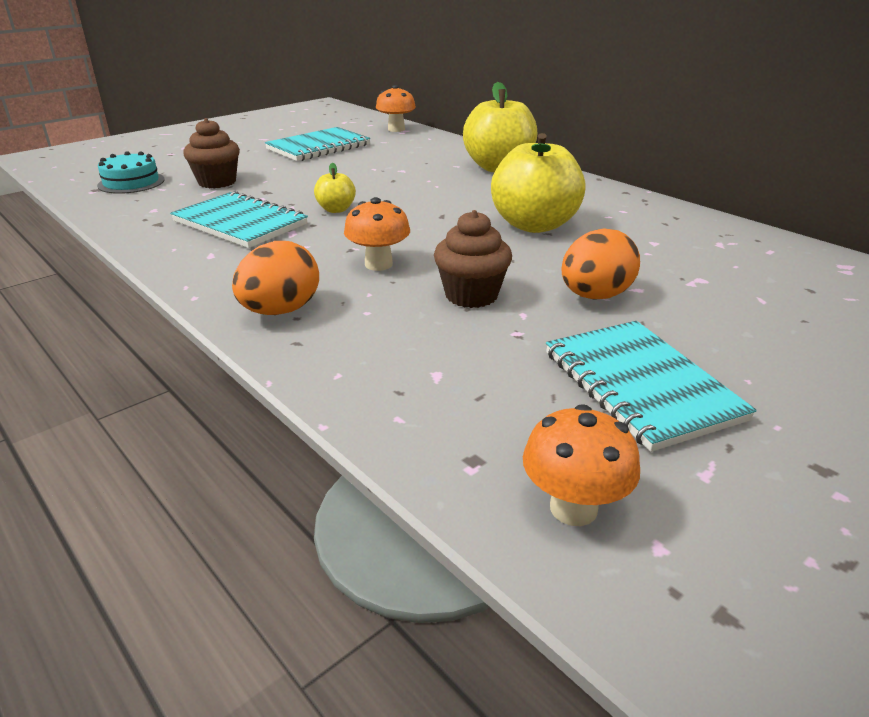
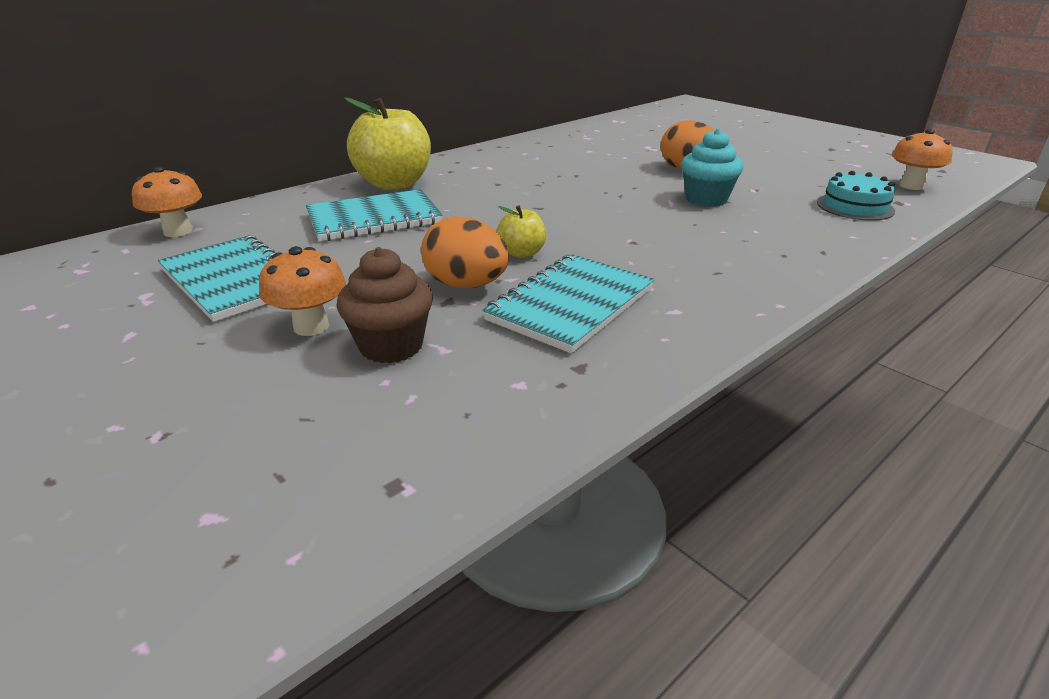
camera: 90 degrees left, 0 degrees up
turquoise cake [97,151,165,194] -> turquoise cake moved to [817,171,896,221]
orange egg [232,241,319,315] -> orange egg moved to [421,216,509,288]
orange mushroom [344,197,410,271] -> orange mushroom moved to [259,246,346,336]
brown cupcake [434,210,512,308] -> turquoise cupcake [681,129,743,207]
yellow apple [491,133,586,233] -> none
turquoise notebook [546,321,757,452] -> turquoise notebook moved to [306,189,442,241]

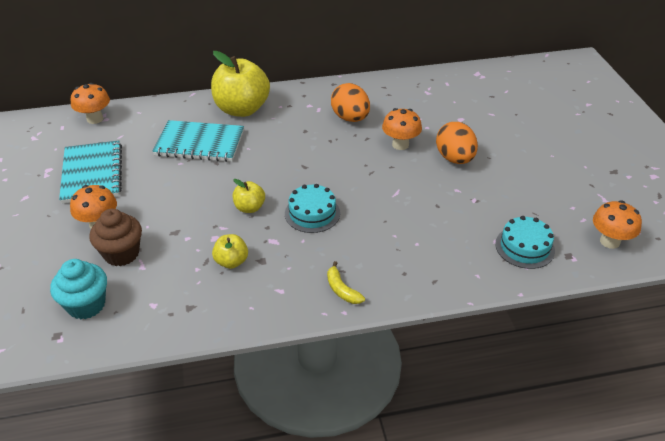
camera: 30 degrees right, 10 degrees up
orange egg [421,216,509,288] -> orange egg moved to [331,83,370,122]
turquoise notebook [482,254,655,353] -> yellow apple [212,234,248,269]
turquoise cupcake [681,129,743,207] -> turquoise cupcake moved to [50,259,107,319]
none -> turquoise cake [285,184,340,233]
none -> yellow banana [327,261,365,304]
none -> orange mushroom [382,108,422,150]

